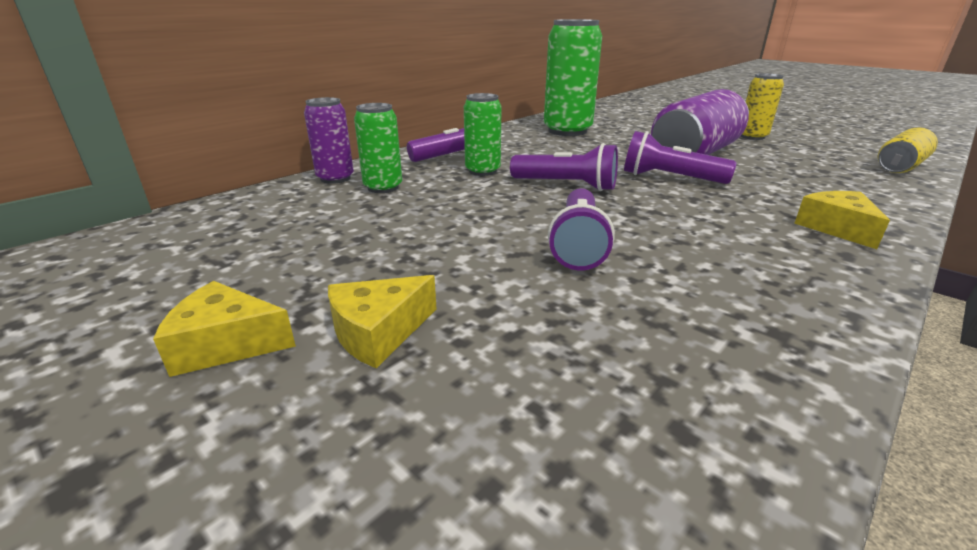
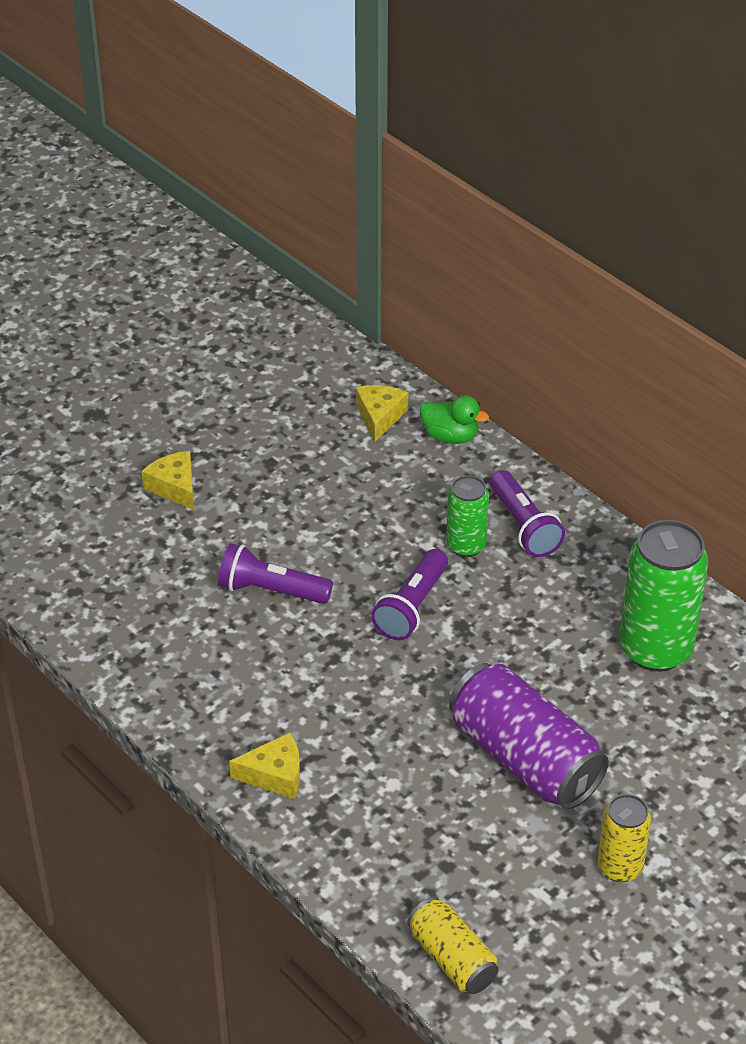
camera: 95 degrees right, 15 degrees up
yellow cheese [153,281,296,377] -> yellow cheese moved to [356,385,408,442]
purple can [304,97,354,184] -> green duck [420,395,489,444]
green can [354,103,402,193] -> none
purple flashlight [624,131,736,184] -> none

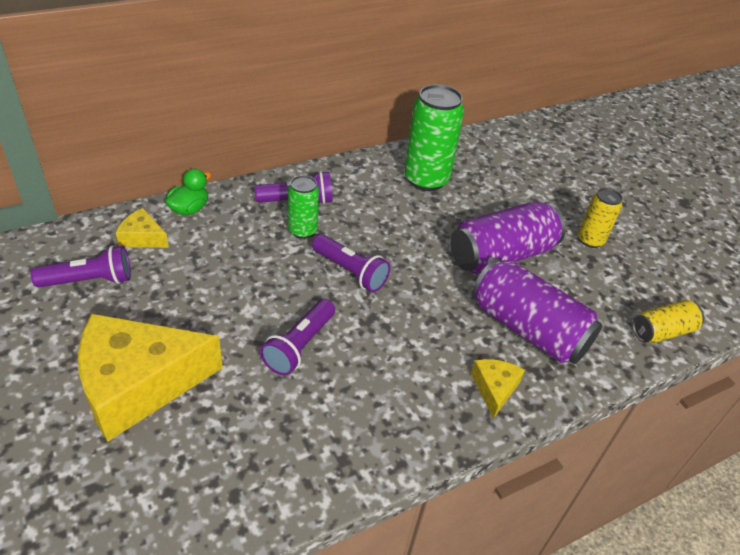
camera: 80 degrees left, 0 degrees up
yellow cheese [141,451,194,510] -> yellow cheese [78,314,223,442], size x2.23
none -> purple flashlight [31,246,131,288]
none -> purple can [471,258,602,364]

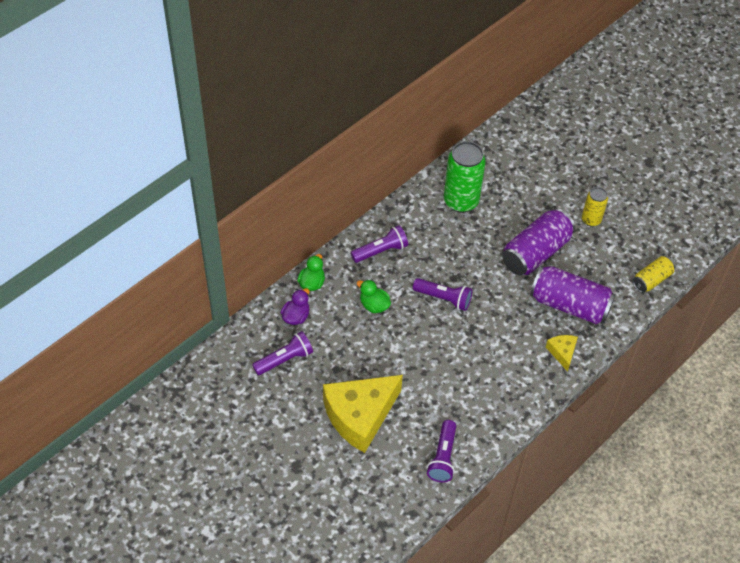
camera: 15 degrees left, 10 degrees up
yellow cheese [116,208,169,248] -> purple duck [280,288,310,325]
purple flashlight [260,299,335,376] -> purple flashlight moved to [427,420,456,482]
green can [288,175,319,239] -> none
none -> green duck [357,280,391,313]

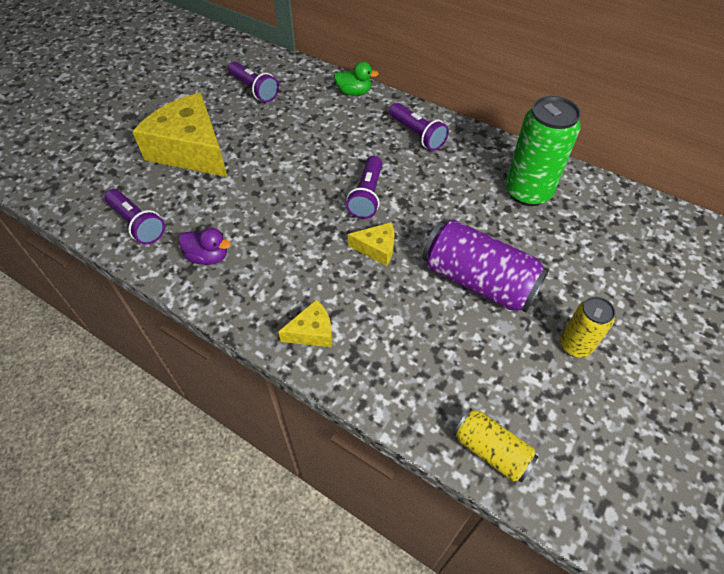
camera: 80 degrees right, 0 degrees up
purple duck [280,288,310,325] -> purple duck moved to [179,227,231,265]
green duck [357,280,391,313] -> none
purple flashlight [427,420,456,482] -> purple flashlight turned 135 degrees counterclockwise [104,189,165,245]
purple can [530,266,615,324] -> none
none -> yellow cheese [348,222,394,266]

